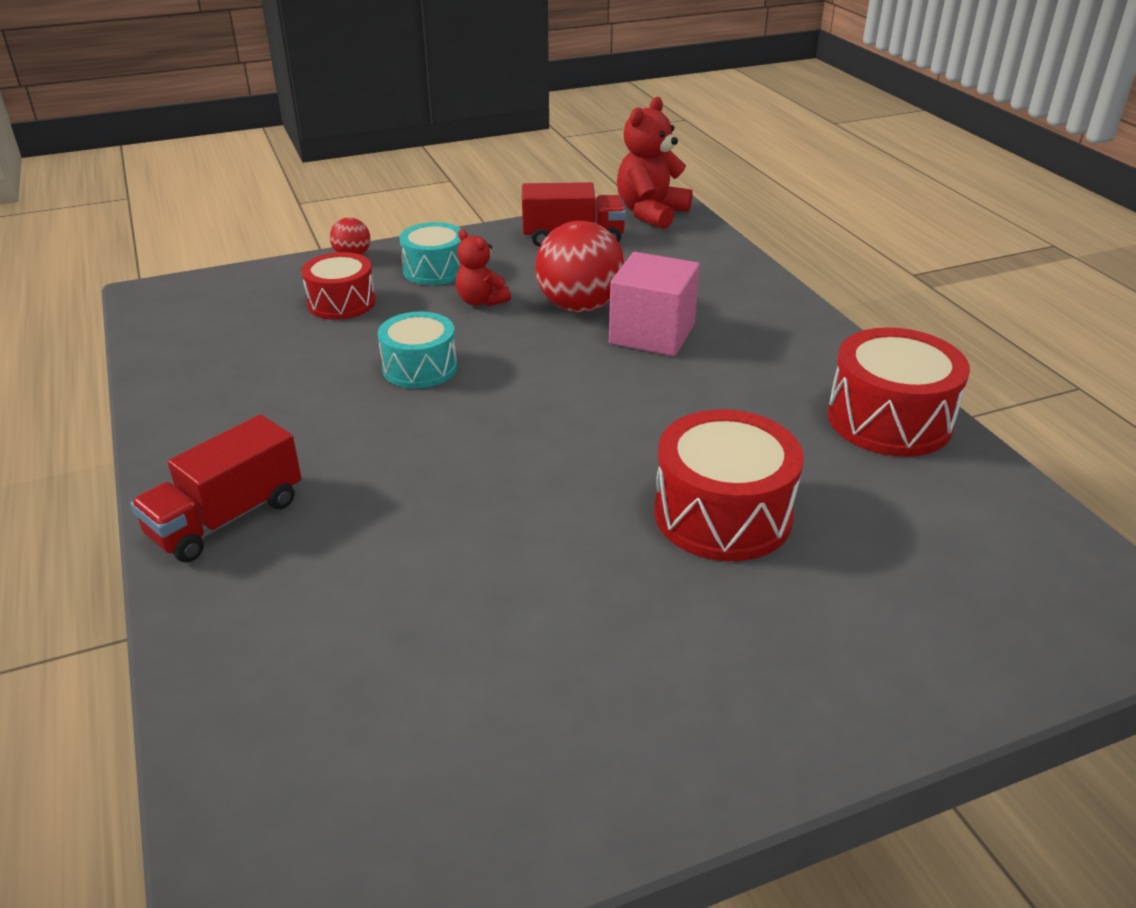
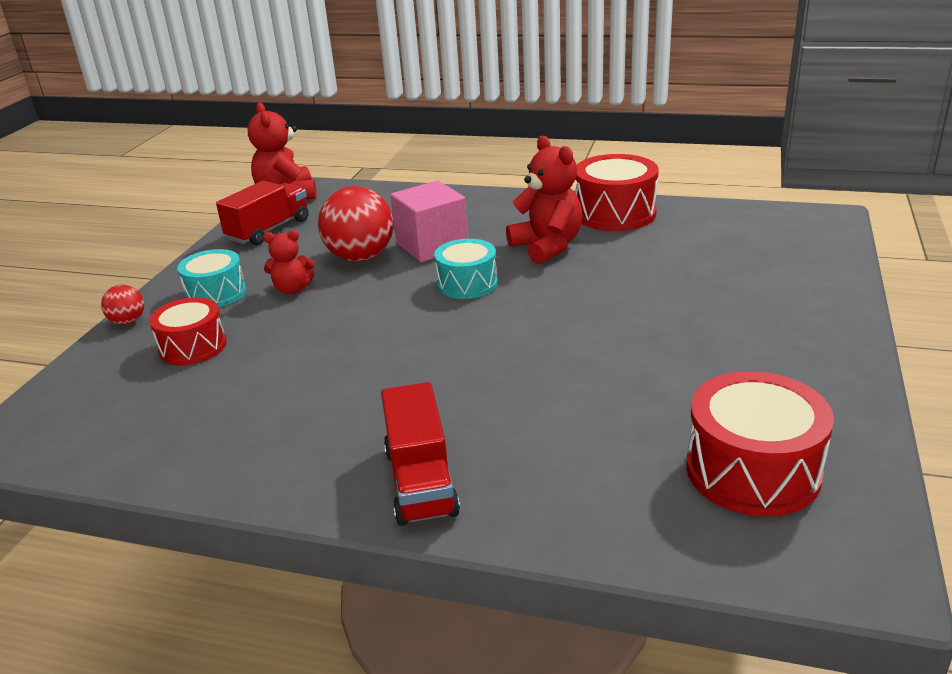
camera: 50 degrees left, 5 degrees down
turquoise drum [378,311,457,389] -> turquoise drum moved to [434,239,498,299]
red drum [654,409,804,561] -> red drum moved to [686,371,834,517]
none -> red teddy bear [506,136,582,264]

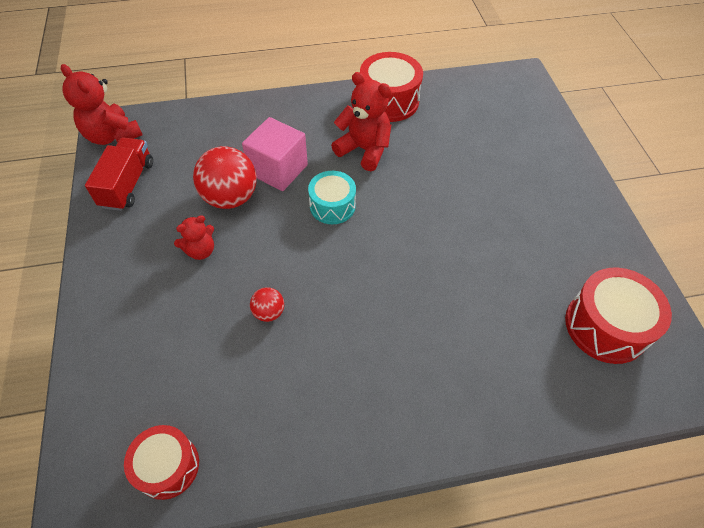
camera: 30 degrees left, 25 degrees up
red ball [101,285,144,325] -> red ball moved to [250,287,284,322]
red drum [149,297,227,366] -> red drum moved to [124,425,199,500]
turquoise drum [177,249,246,307] -> none
red truck [381,382,460,526] -> none

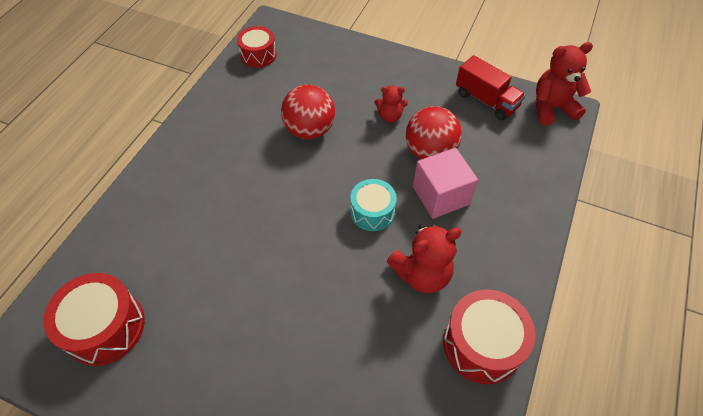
camera: 125 degrees right, 0 degrees up
red teddy bear [174,215,214,260] -> red teddy bear turned 90 degrees counterclockwise [374,86,408,123]
red ball [250,287,284,322] -> red ball [281,84,335,139], size x2.03

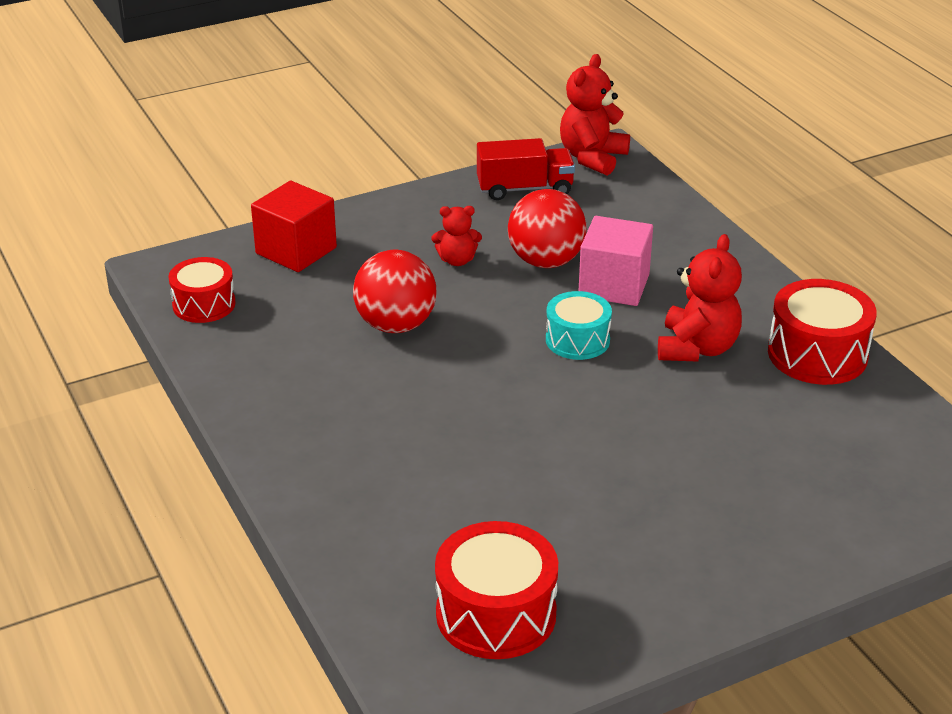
camera: 50 degrees left, 20 degrees down
red teddy bear [374,86,408,123] -> red teddy bear turned 45 degrees clockwise [432,206,482,266]
none -> red cube [251,181,337,272]

